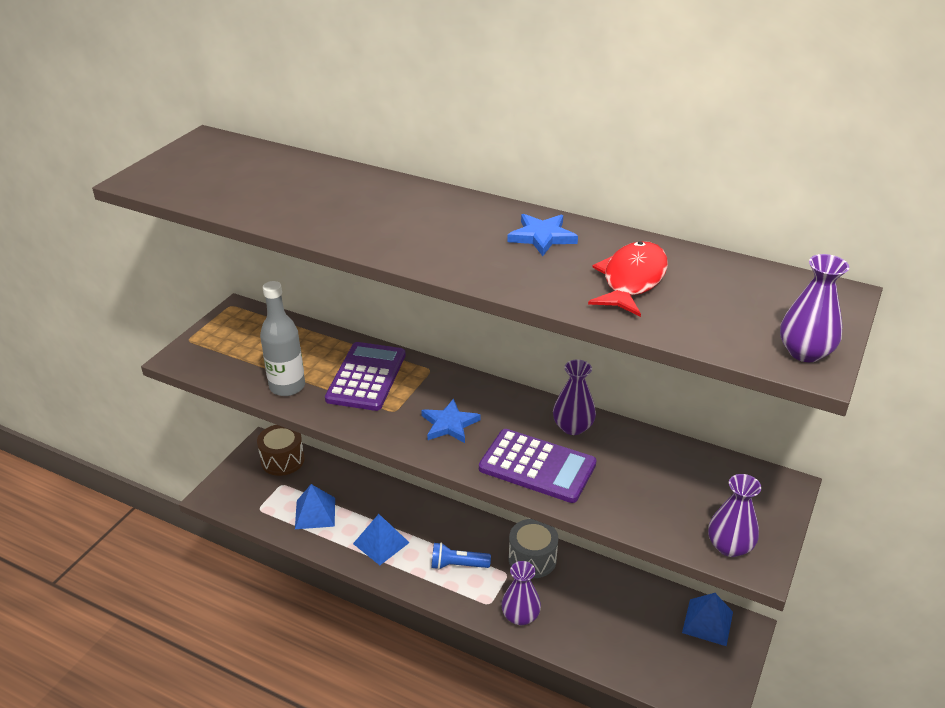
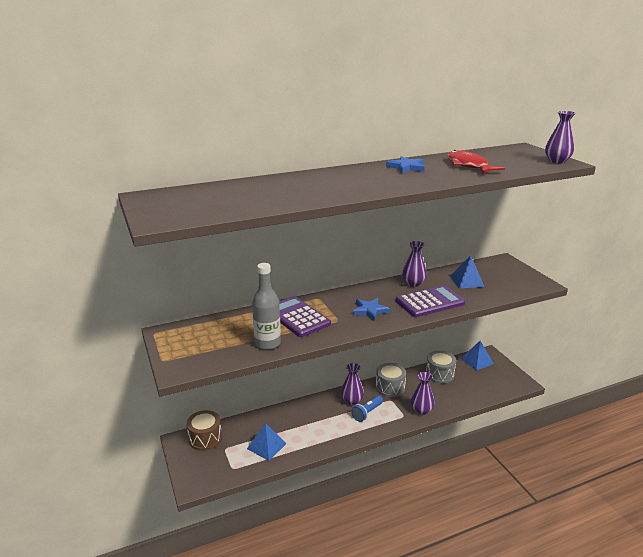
camera: 50 degrees left, 10 degrees down
blue pyramid [353,514,410,565] -> blue pyramid moved to [450,256,485,288]
purple vase [708,474,761,557] -> purple vase moved to [341,363,364,405]
none -> grey drum [426,351,456,384]

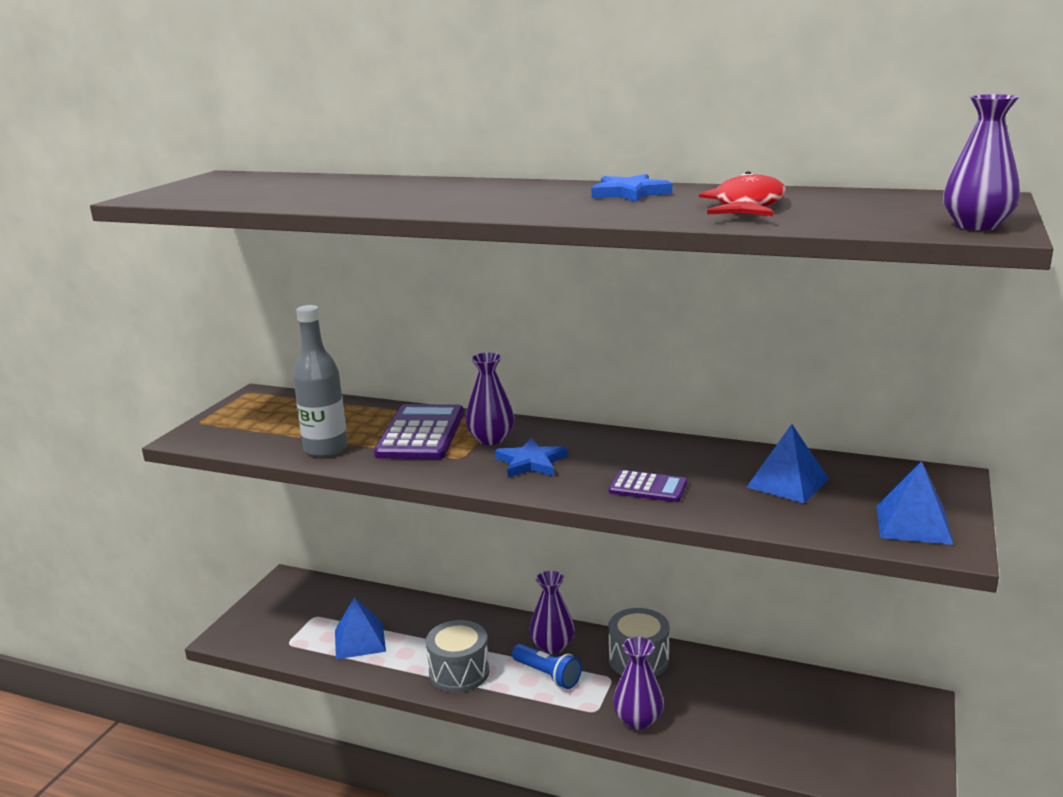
camera: 45 degrees right, 5 degrees down
brown drum [186,410,222,451] -> none
blue flashlight [351,396,383,422] -> blue flashlight turned 135 degrees counterclockwise [512,644,582,689]
purple calculator [396,285,465,317] -> purple calculator [609,470,688,502], size x0.56
purple vase [402,241,427,287] -> purple vase moved to [465,352,515,445]
grey drum [426,351,456,384] -> grey drum moved to [426,620,489,693]
blue pyramid [460,341,494,371] -> blue pyramid moved to [877,461,953,545]

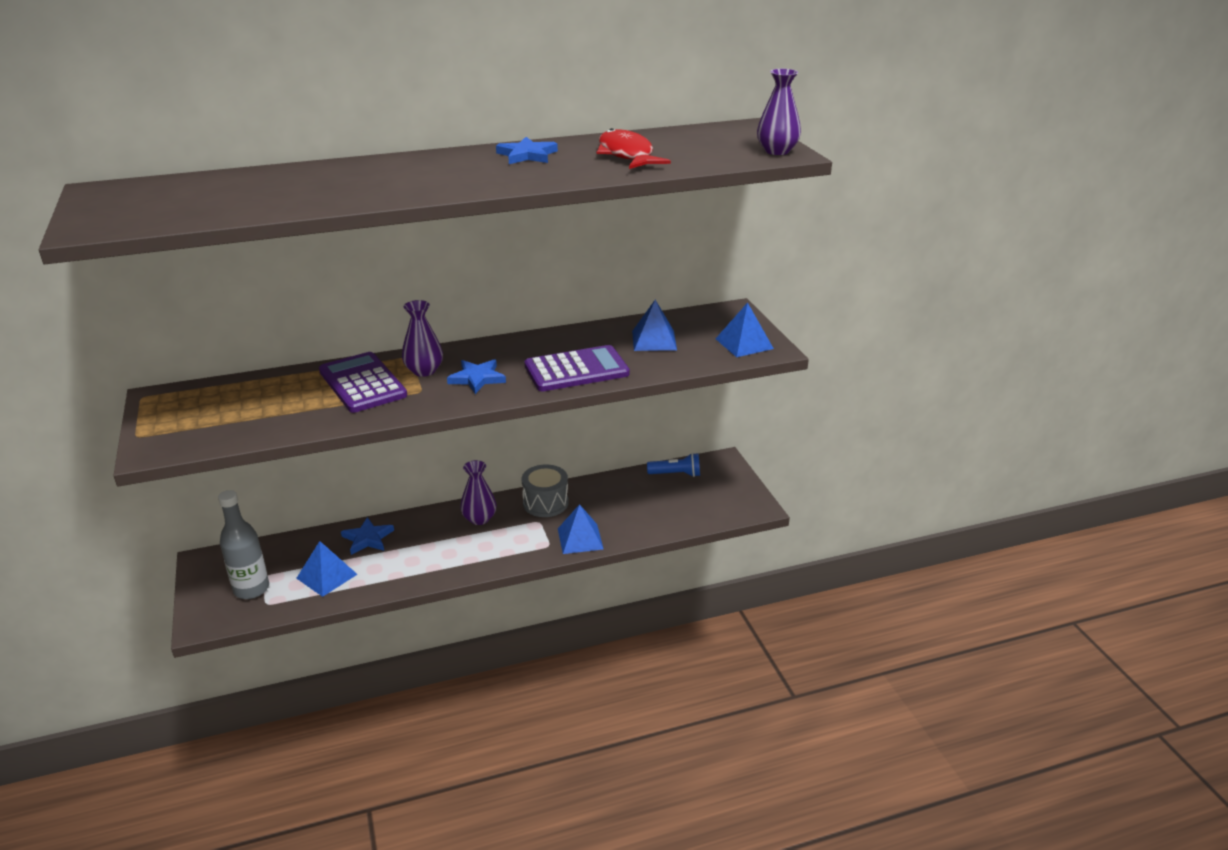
camera: 40 degrees left, 10 degrees up
grey bottle [293,305,348,457] -> grey bottle moved to [218,490,269,599]
grey drum [426,620,489,693] -> none
blue flashlight [512,644,582,689] -> blue flashlight moved to [647,453,700,477]
purple calculator [609,470,688,502] -> purple calculator [524,345,630,391], size x1.79
purple vase [613,637,664,730] -> blue pyramid [558,504,604,554]
none -> blue star [341,517,394,555]

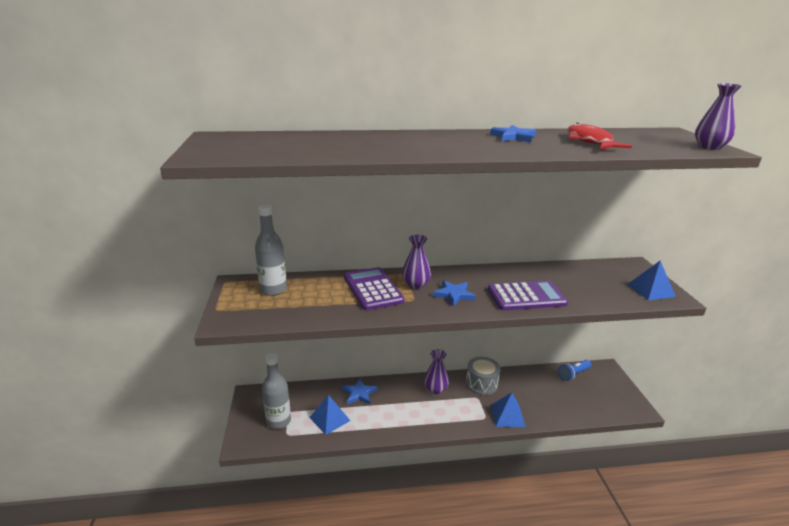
camera: 10 degrees right, 5 degrees down
blue pyramid [632,300,677,351] -> none
blue flashlight [647,453,700,477] -> blue flashlight turned 135 degrees clockwise [558,360,592,381]
none -> grey bottle [255,205,287,296]

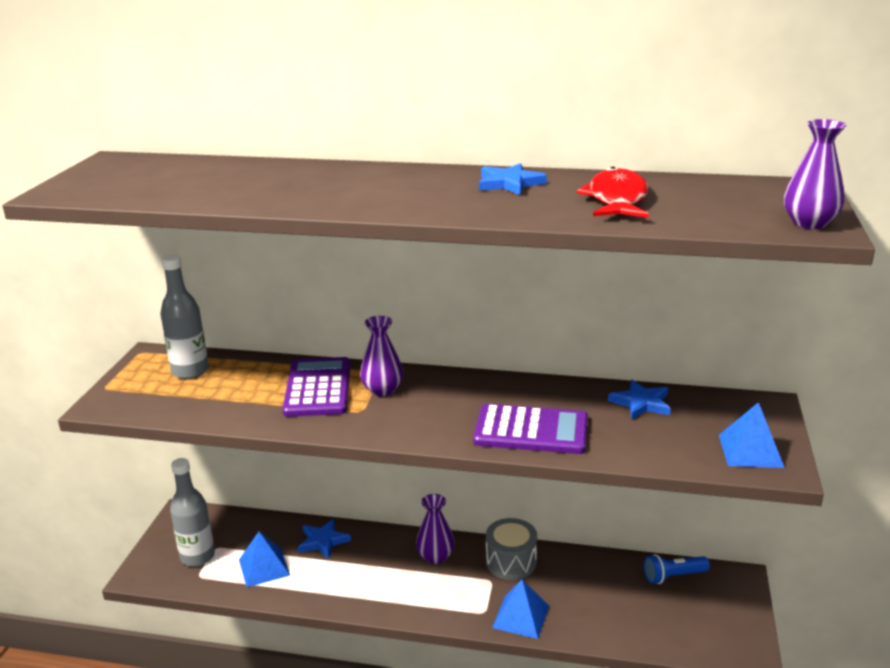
camera: 20 degrees right, 0 degrees up
blue star [433,280,476,306] -> blue star moved to [608,380,671,419]

